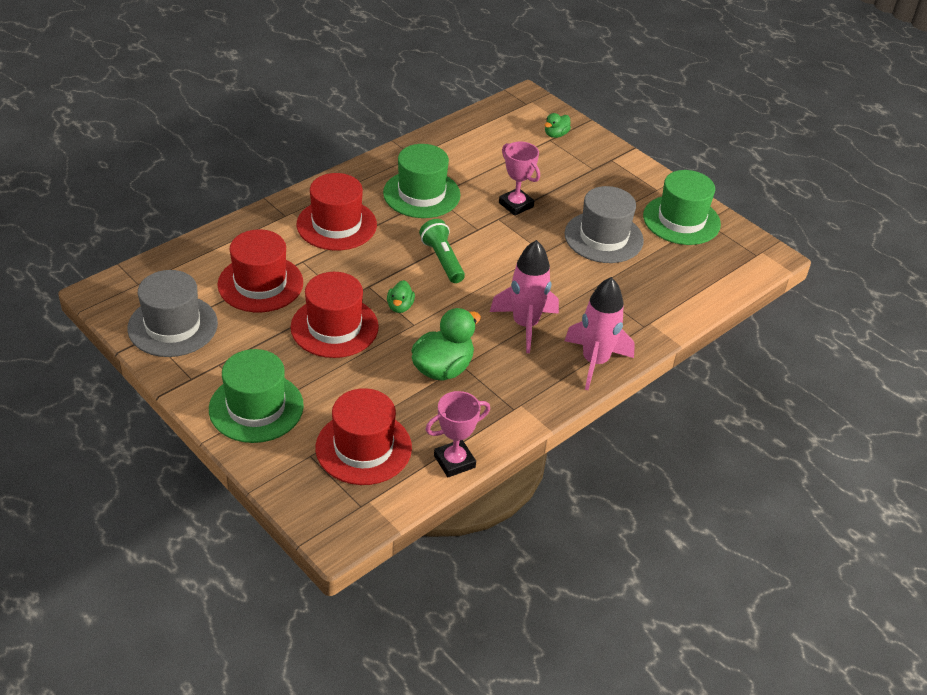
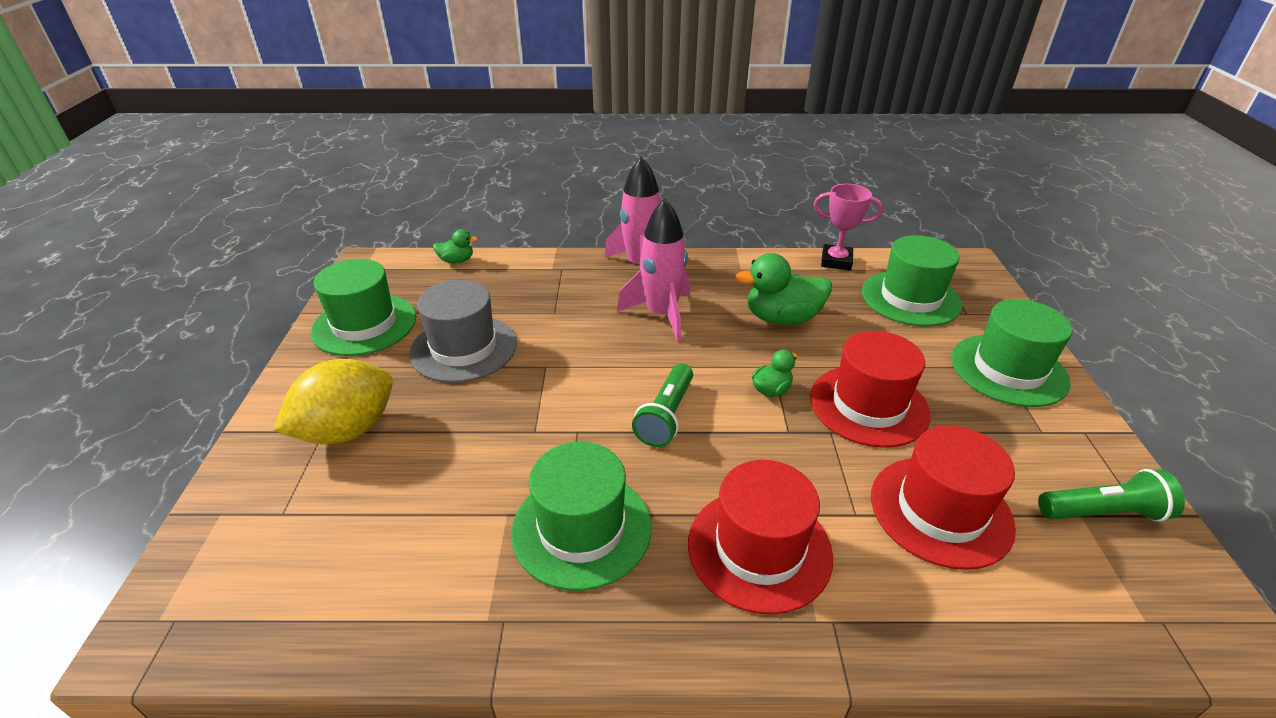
camera: 135 degrees left, 5 degrees down
grey hat [127,270,218,357] -> green flashlight [1038,469,1185,522]
red hat [316,388,412,485] -> green hat [862,235,962,327]
pink trophy [499,142,540,216] -> none
green duck [544,113,571,138] -> green duck moved to [433,229,478,263]
none -> yellow lemon [273,359,393,445]

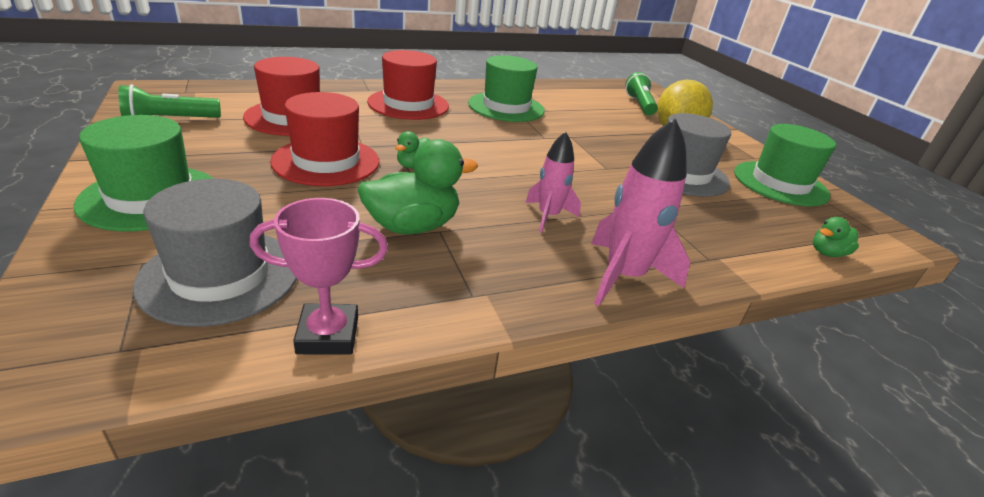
camera: 155 degrees right, 5 degrees down
pink rocket [617,199,690,342] -> pink rocket [525,132,581,233], size x0.63
green flashlight [632,363,693,447] -> green flashlight moved to [625,72,657,115]
green hat [862,235,962,327] -> grey hat [133,179,297,327]

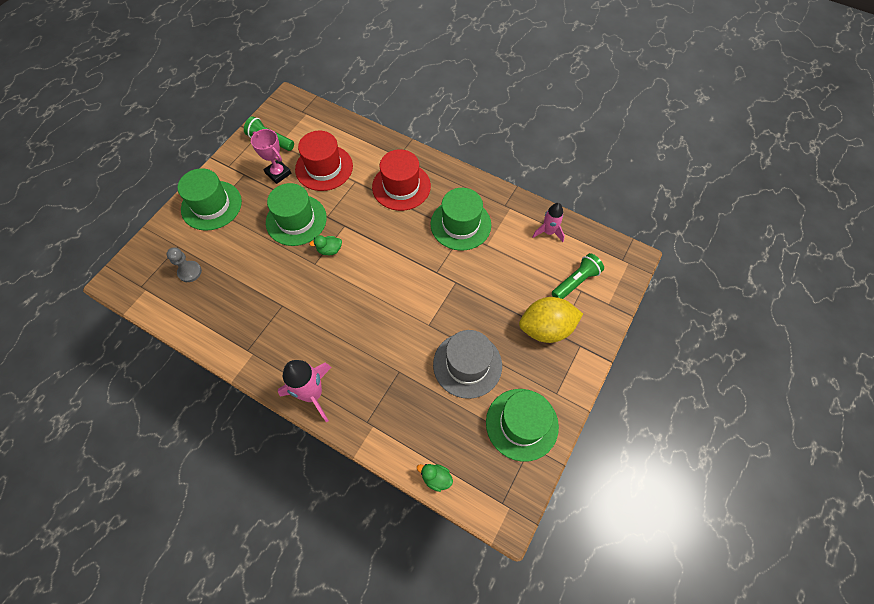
camera: 55 degrees right, 30 degrees up
grey hat [133,179,297,327] -> grey pawn [166,247,202,282]
pink trophy [249,198,388,354] -> pink trophy moved to [251,129,291,184]
red hat [270,92,380,186] -> green hat [266,183,327,246]
green duck [358,139,478,234] -> none
pink rocket [525,132,581,233] -> pink rocket moved to [532,203,565,242]

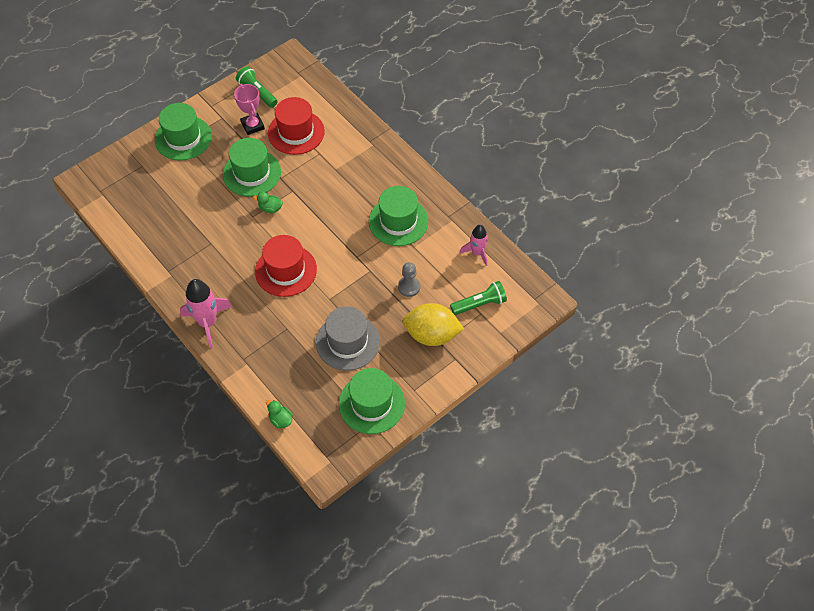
camera: 20 degrees right, 5 degrees down
grey pawn [166,247,202,282] -> grey pawn moved to [398,262,420,297]
red hat [372,149,431,211] -> red hat moved to [255,235,317,297]

